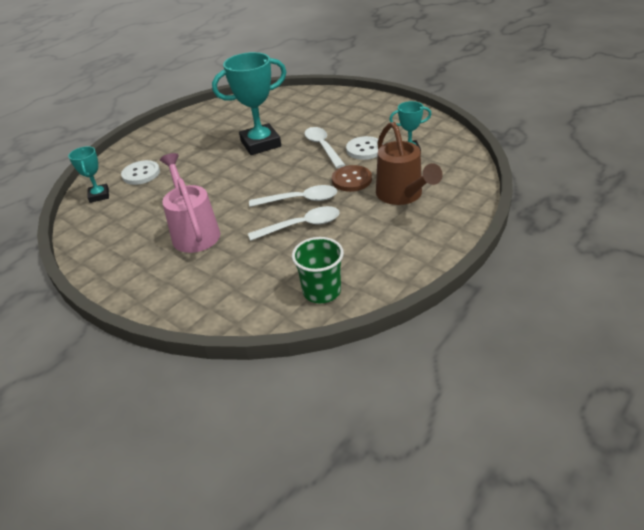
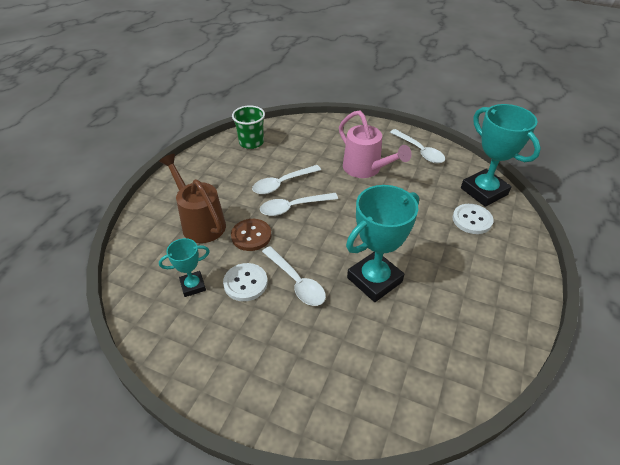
camera: 160 degrees right, 5 degrees up
turquoise trophy [68,146,109,203] -> turquoise trophy [461,104,541,207], size x1.88
none -> white spoon [390,129,445,164]

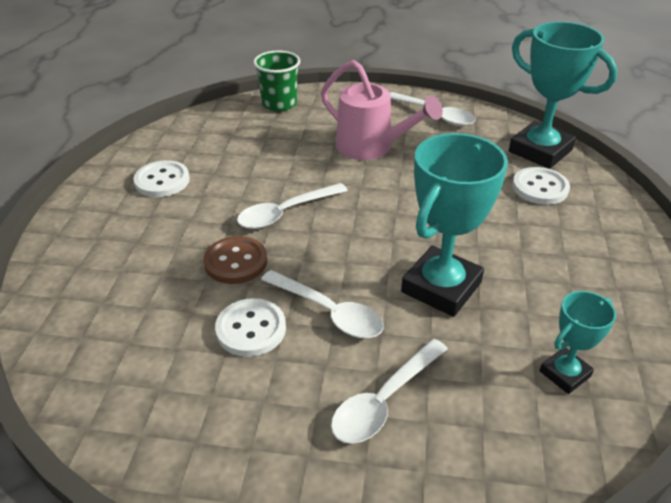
camera: 15 degrees left, 5 degrees down
brown watering can [159,154,226,243] -> none
turquoise trophy [159,238,210,297] -> turquoise trophy moved to [540,291,616,394]
green cup [232,105,265,149] -> green cup moved to [253,50,300,111]
white spoon [252,165,321,194] -> white spoon moved to [331,339,448,444]
none -> white button [133,160,190,197]

